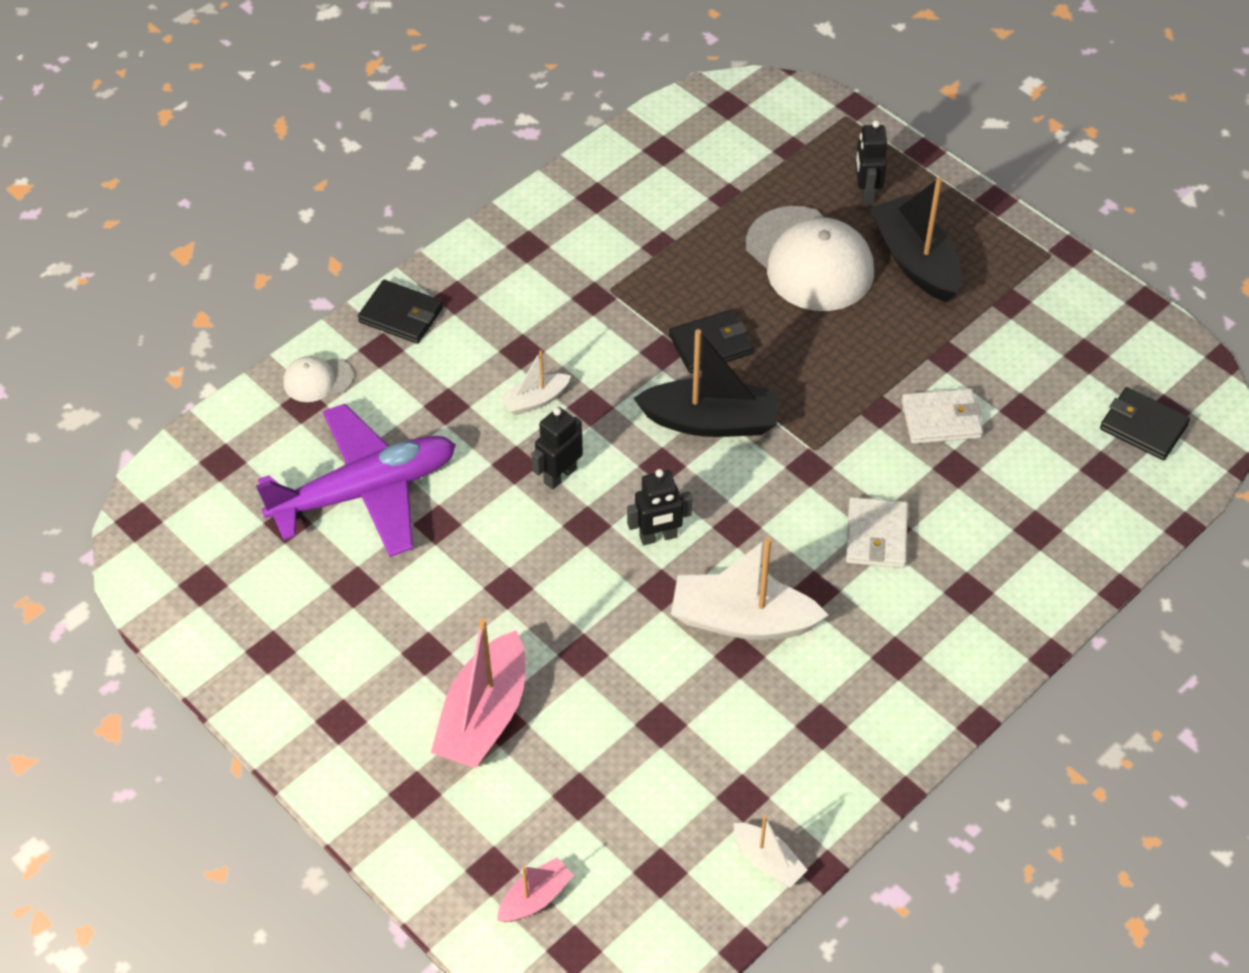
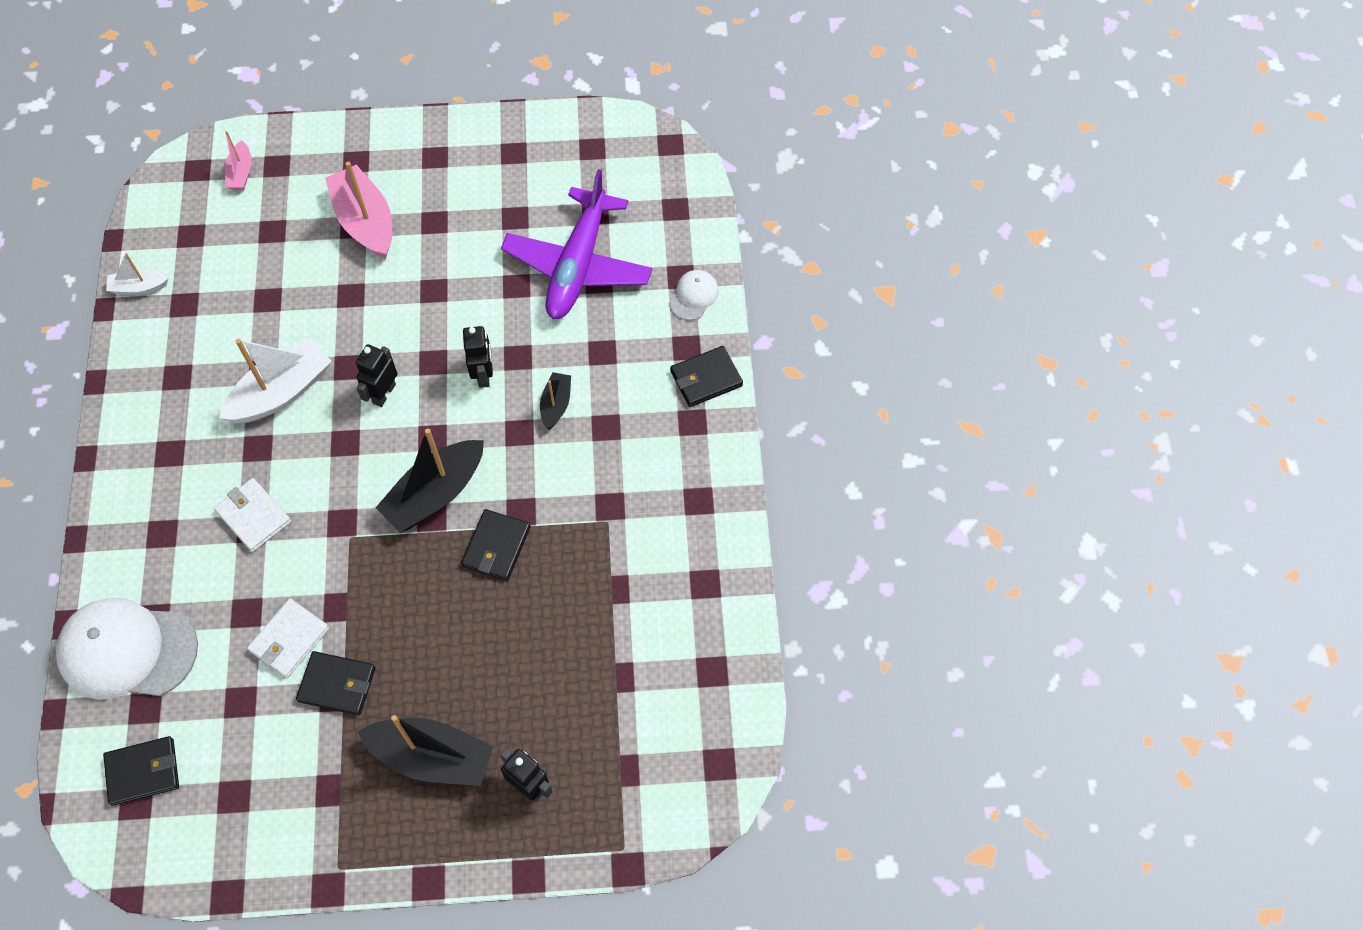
camera: 130 degrees right, 10 degrees up
white boat [500,351,571,415] -> black boat [540,372,571,429]
white cap [746,206,874,311] -> white cap moved to [56,598,198,700]
none -> black wallet [296,651,376,715]

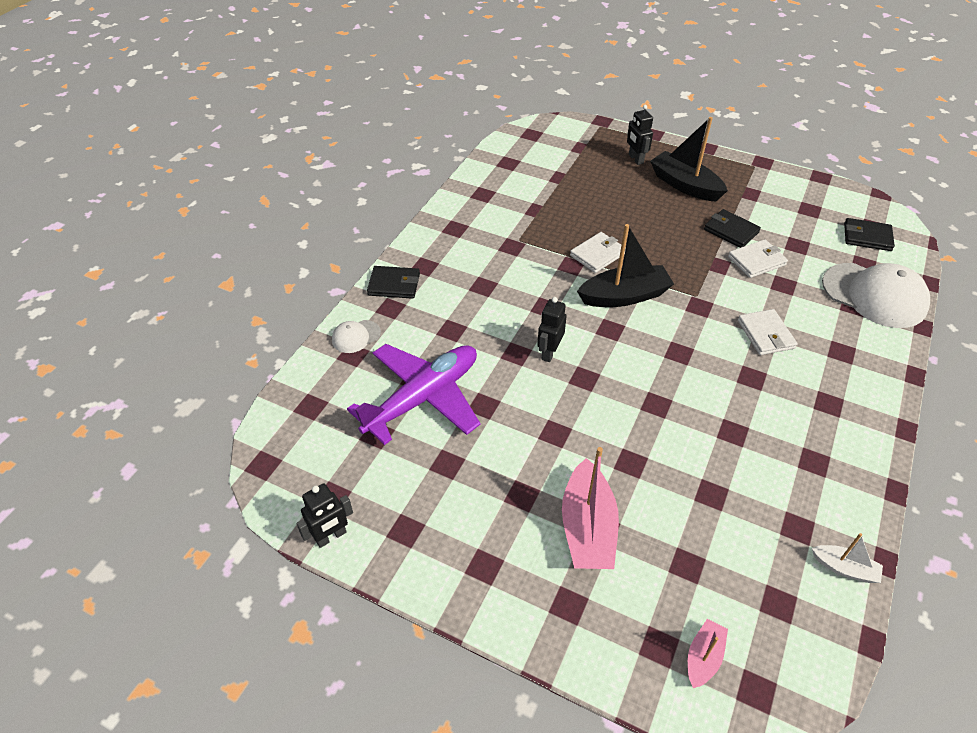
camera: 150 degrees left, 15 degrees down
white boat [219,338,332,423] -> none
black robot [356,344,398,407] -> black robot moved to [297,483,353,548]
black wallet [461,509,531,581] -> white wallet [570,232,626,273]
black boat [540,372,571,429] -> none

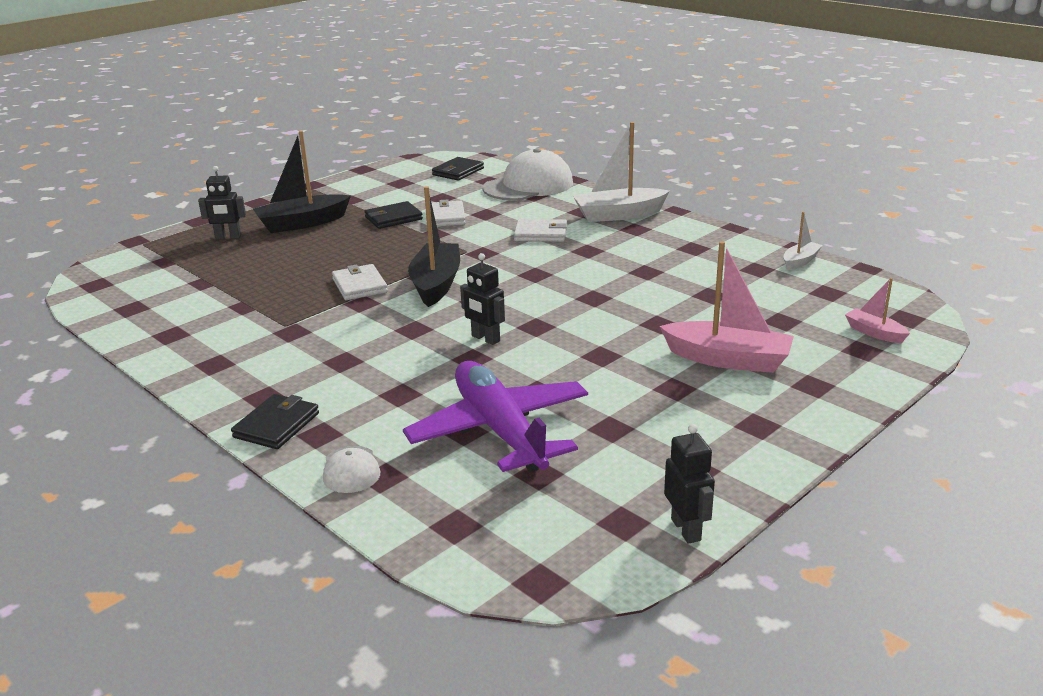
camera: 70 degrees left, 20 degrees down
none -> white boat [573,122,670,222]

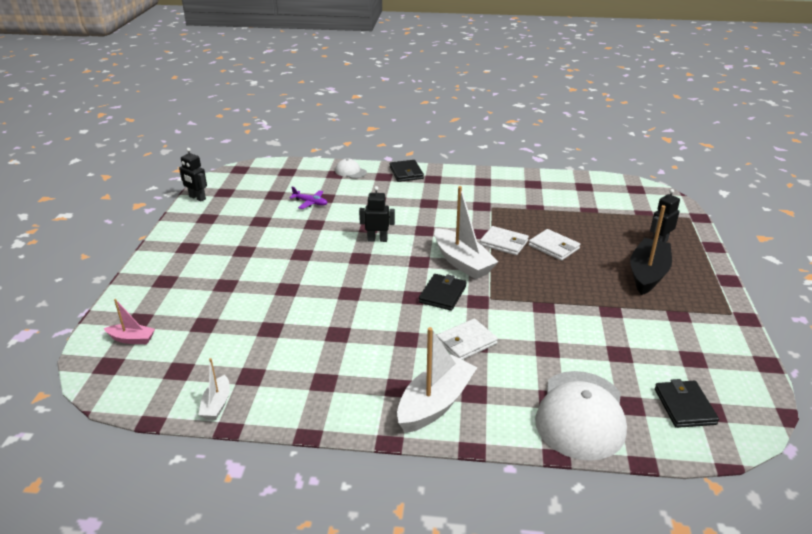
camera: 140 degrees right, 5 degrees up
black wallet [364,201,423,229] -> black wallet moved to [419,274,467,311]
purple plane [403,361,588,472] -> purple plane [289,187,327,209], size x0.40
black boat [408,186,460,307] -> white boat [434,186,498,279]
white wallet [426,199,466,227] -> white wallet moved to [528,229,580,261]
pink boat [660,241,794,373] -> none

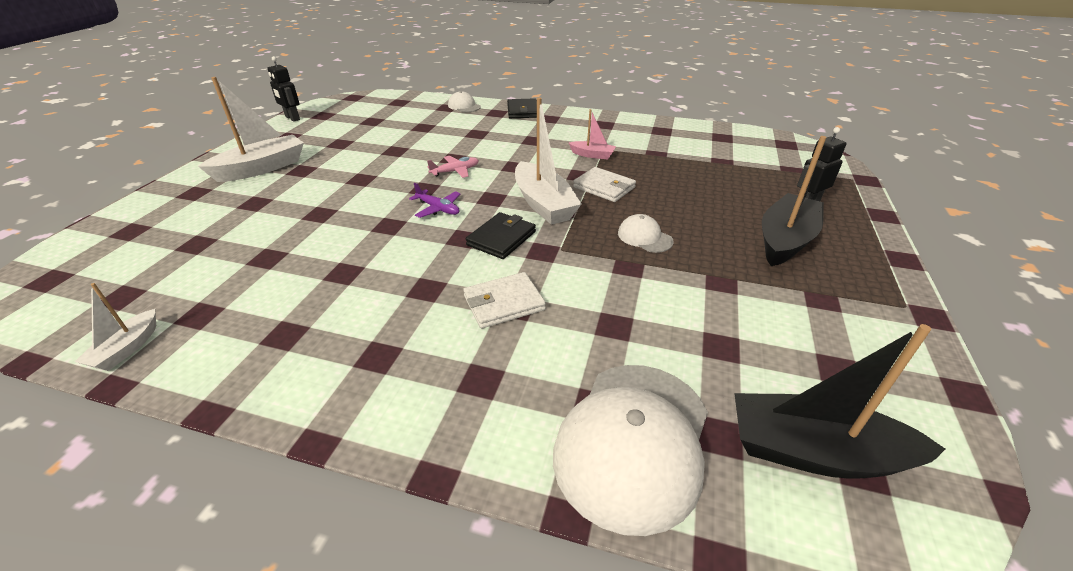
camera: 10 degrees right, 5 degrees up
pink boat [104,299,155,344] -> pink boat moved to [569,109,616,159]
purple plane [289,187,327,209] -> purple plane moved to [409,183,461,218]
black robot [359,186,395,242] -> pink plane [427,156,479,178]
white boat [397,327,478,433] -> white boat moved to [198,77,304,182]
white wallet [528,229,580,261] -> none
black wallet [655,379,719,428] -> black boat [734,324,945,478]
none -> white cap [618,214,674,253]

